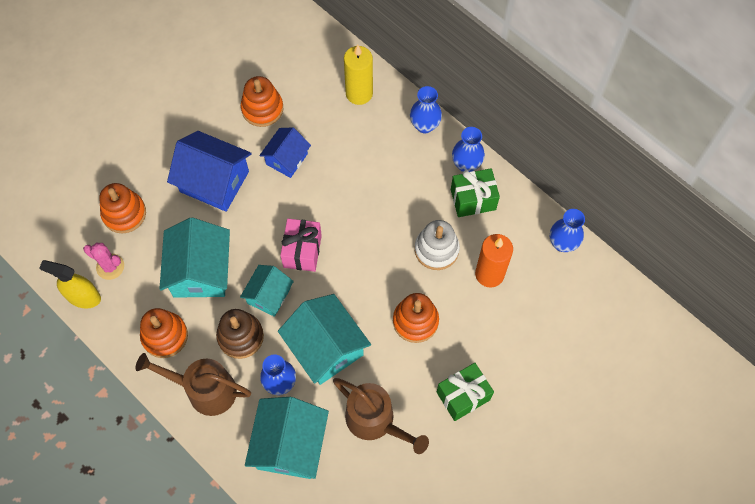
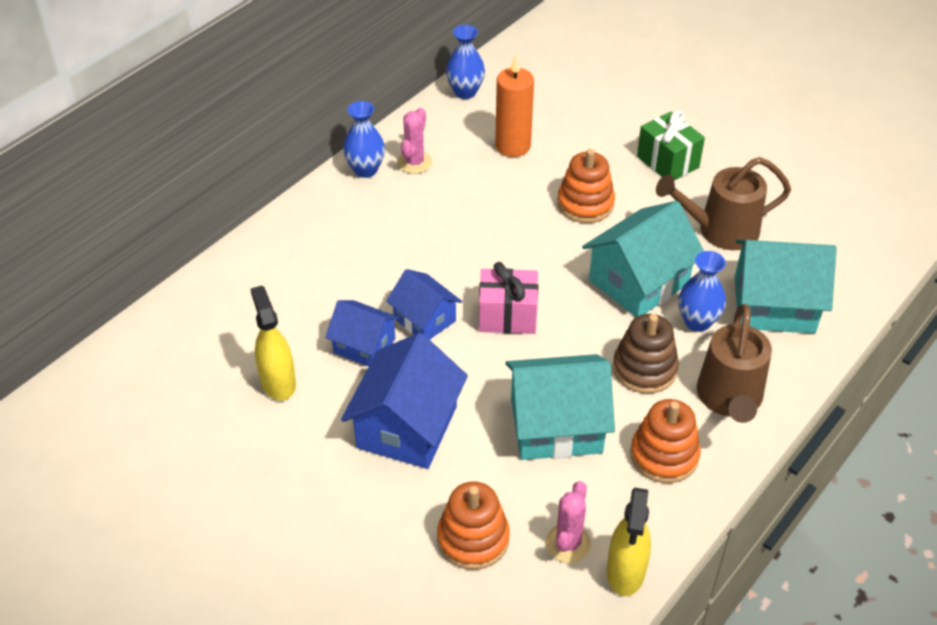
camera: 95 degrees left, 20 degrees down
turquoise house [240,265,294,317] -> none
orange stacking toy [241,76,283,127] -> yellow spray bottle [250,286,296,401]
brown watering can [333,378,429,454] -> brown watering can turned 135 degrees counterclockwise [656,157,791,250]
yellow candle [344,44,373,105] -> none
blue vase [410,86,442,133] -> none
white stacking toy [415,220,460,270] -> none
green gift [451,168,500,217] -> pink cactus [398,108,432,174]
none -> blue house [386,269,462,340]

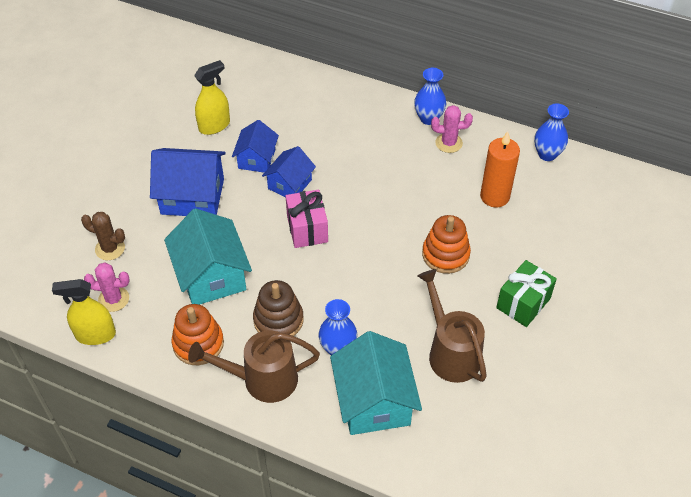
camera: 75 degrees right, 5 degrees up
orange stacking toy [437,482,510,570] -> brown cactus [81,212,125,260]
turquoise house [582,201,704,317] -> none

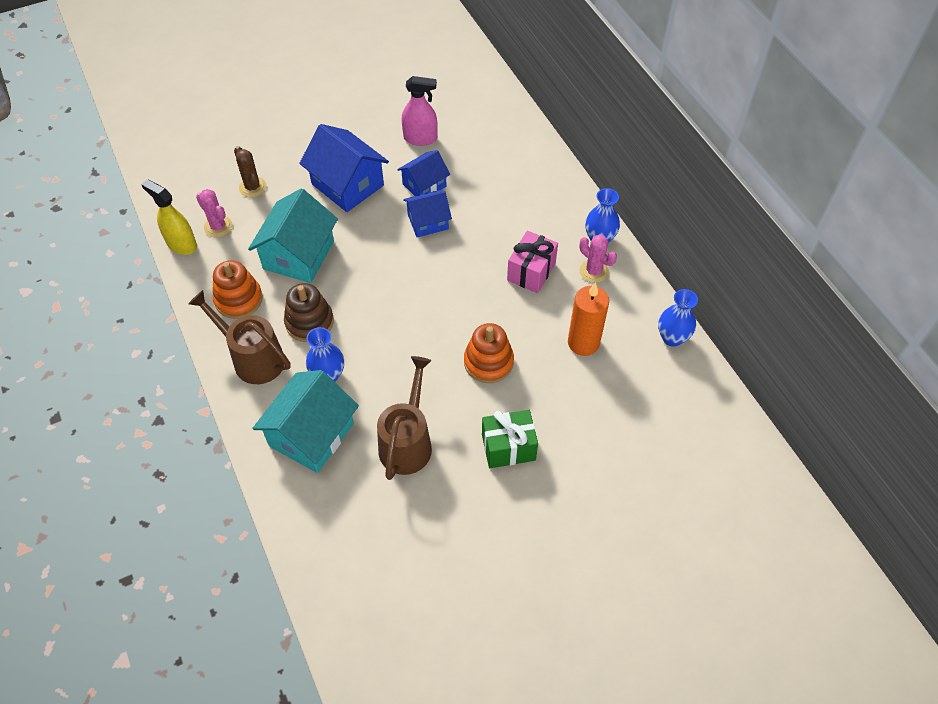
camera: 40 degrees right, 5 degrees up
yellow spray bottle [194,60,230,135] -> pink spray bottle [402,76,438,146]
pink gift [285,190,328,248] -> pink gift moved to [507,231,558,293]

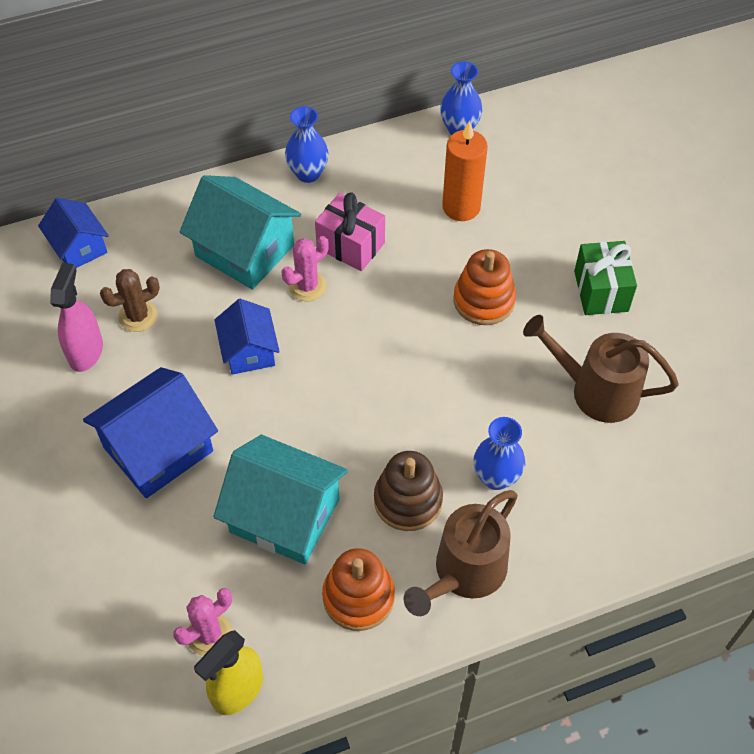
camera: 85 degrees left, 0 degrees up
brown cactus [234,146,267,198] -> brown cactus moved to [100,269,160,332]
turquoise house [252,370,359,473] -> turquoise house moved to [180,175,301,290]
blue house [397,150,450,196] -> blue house moved to [38,198,109,268]
pink cactus [579,234,617,283] -> pink cactus moved to [281,236,329,301]

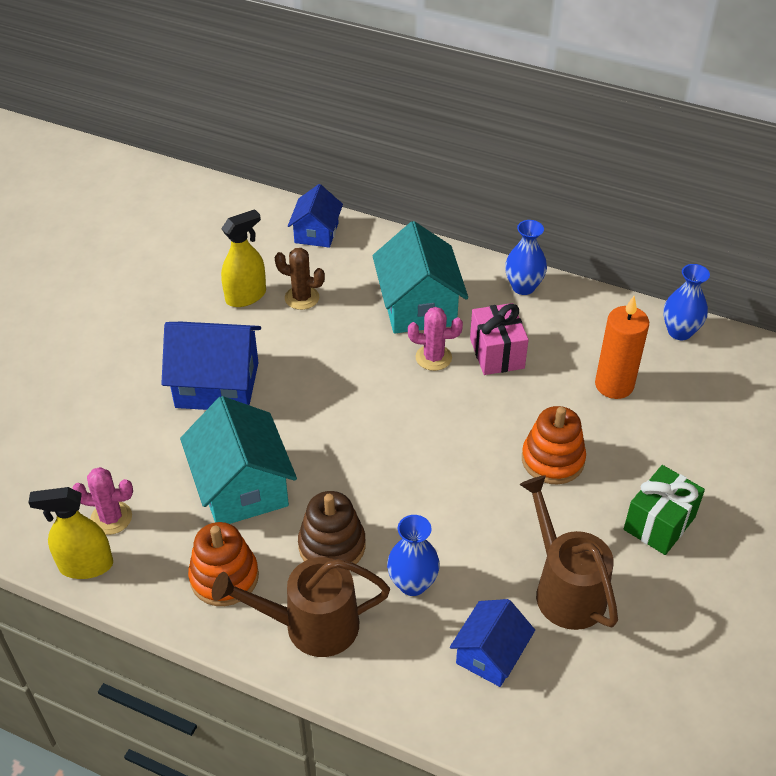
camera: 45 degrees right, 10 degrees down
pink spray bottle [50,263,103,372] -> yellow spray bottle [221,209,266,307]
blue house [215,299,280,375] -> blue house moved to [450,599,535,687]

